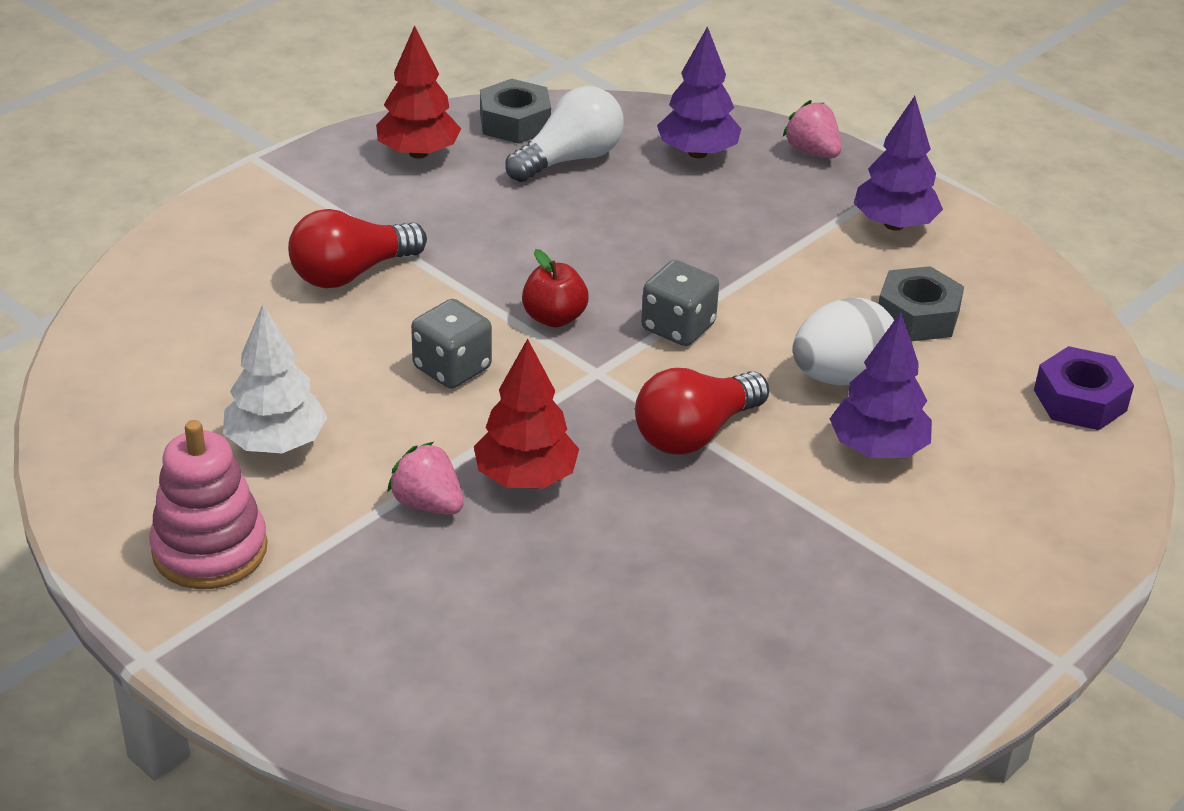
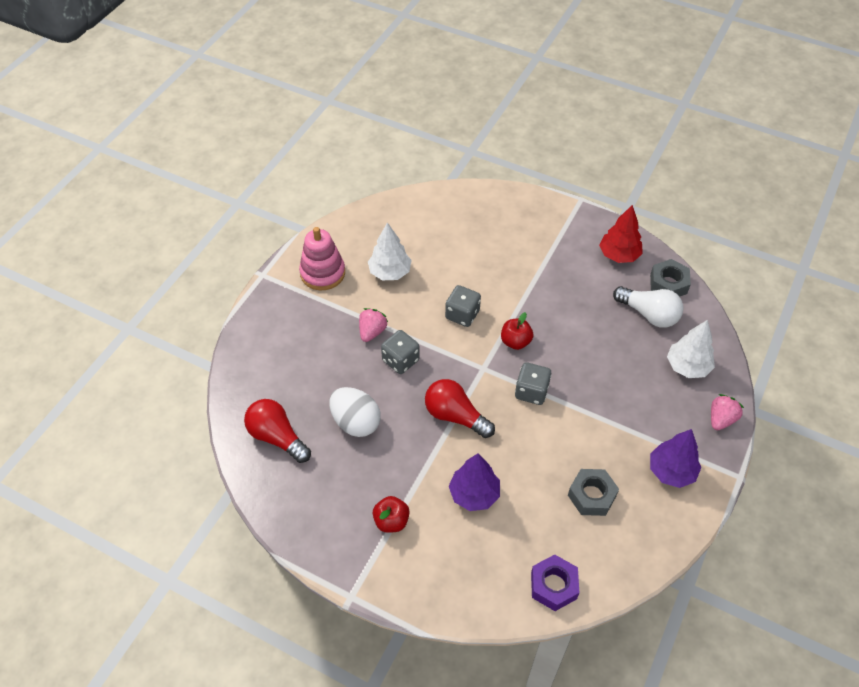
camera: 75 degrees right, 15 degrees up
red light bulb [288,209,427,288] -> red light bulb moved to [244,399,311,463]
red tree [474,339,579,488] -> grey dice [381,330,420,374]
purple tree [657,26,741,158] -> white tree [667,320,715,378]
white egg [793,298,894,385] -> white egg moved to [329,387,381,437]
none -> red apple [373,496,410,533]

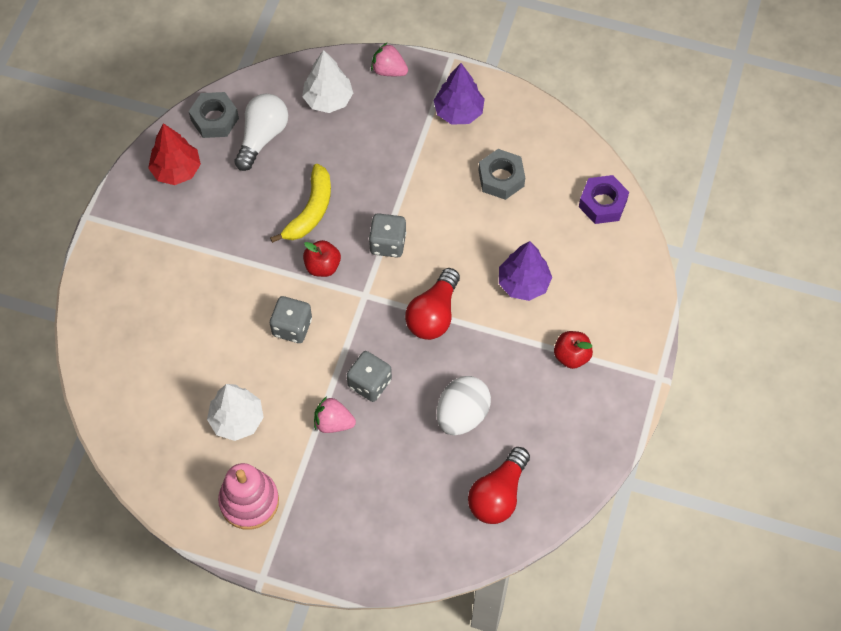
camera: 100 degrees left, 10 degrees up
none -> yellow banana [270,164,331,243]

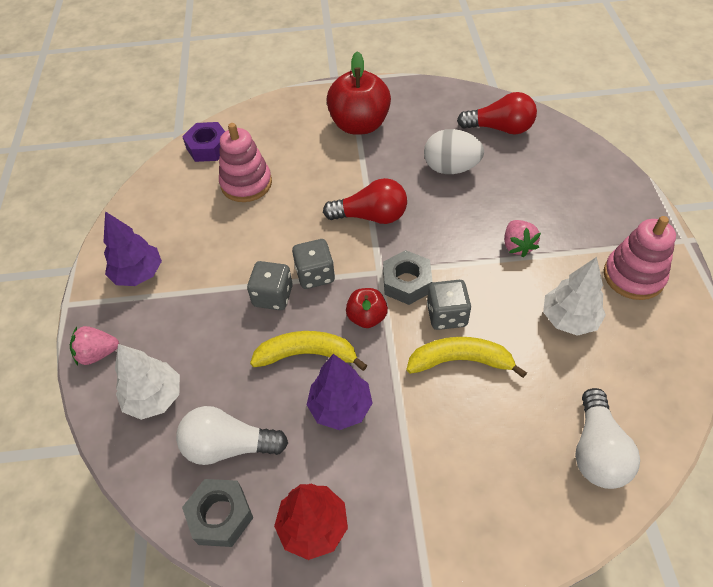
camera: 110 degrees left, 10 degrees down
grey dice [347,351,392,402] -> grey dice moved to [247,261,293,310]
pink strawberry [371,43,408,76] -> pink strawberry turned 75 degrees clockwise [70,326,119,366]
grey nut [478,149,525,200] -> grey nut moved to [383,250,433,305]
purple tree [499,241,552,301] -> purple tree moved to [307,354,373,430]
red apple [554,331,593,369] -> red apple [326,51,391,135], size x1.92
none -> pink stacking toy [219,123,272,202]
none -> yellow banana [407,337,527,378]
none -> white light bulb [575,388,640,489]

